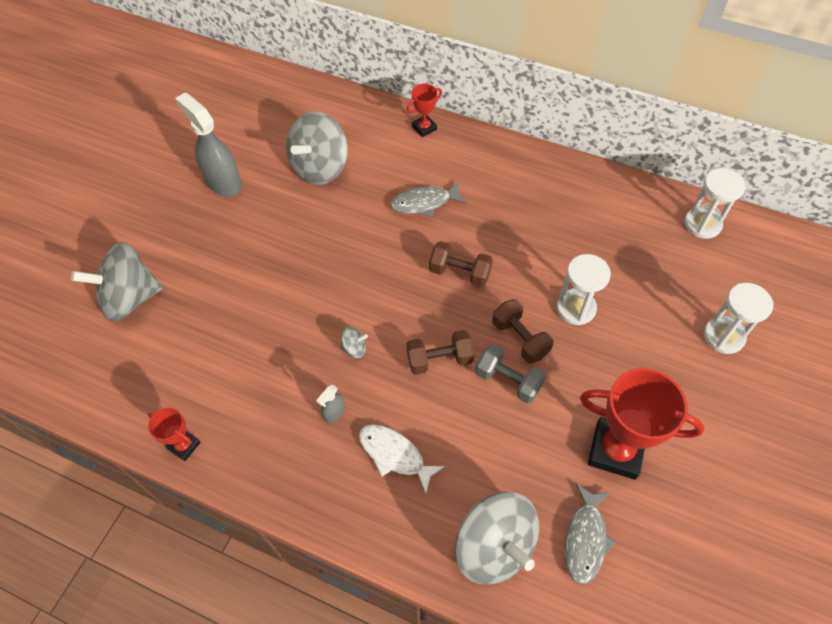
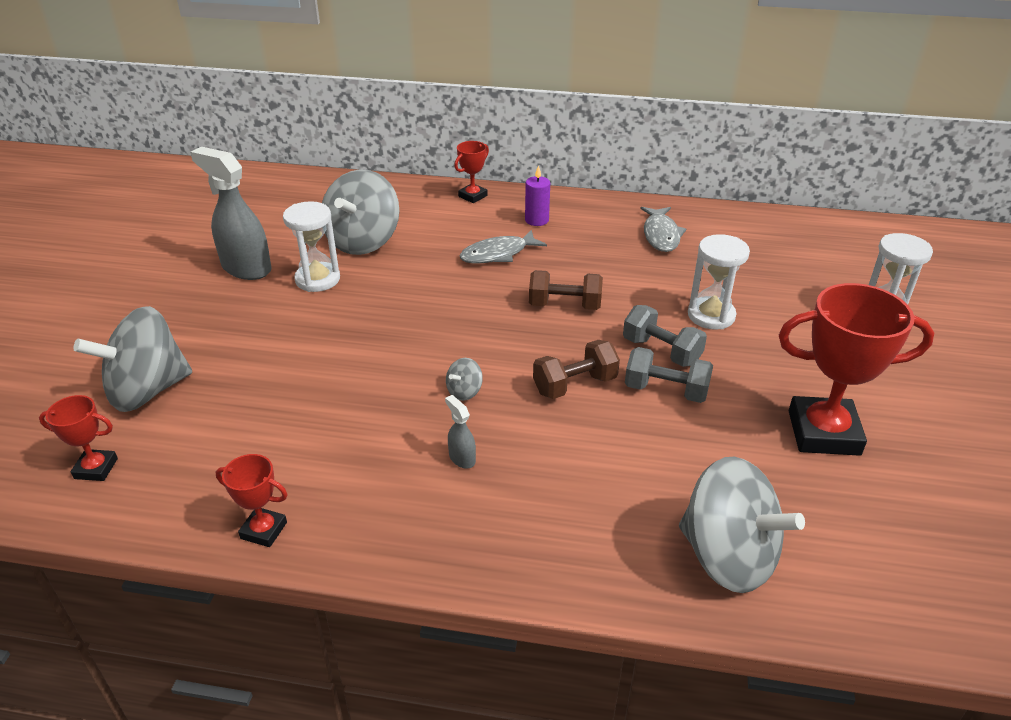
camera: 15 degrees left, 20 degrees down
grey spray bottle [316,385,345,423] -> grey spray bottle turned 120 degrees clockwise [445,395,476,469]
grey spinning top [340,327,368,358] -> grey spinning top turned 150 degrees clockwise [446,358,483,401]
white fish [359,424,445,493] -> none
brown dumbbell [492,299,553,364] -> grey dumbbell [623,305,707,367]
grey fish [564,484,616,584] -> grey fish moved to [641,207,686,252]
white hourglass [684,168,746,239] -> white hourglass moved to [283,201,340,292]
none -> red trophy [39,395,118,481]
none -> purple candle [525,165,550,226]

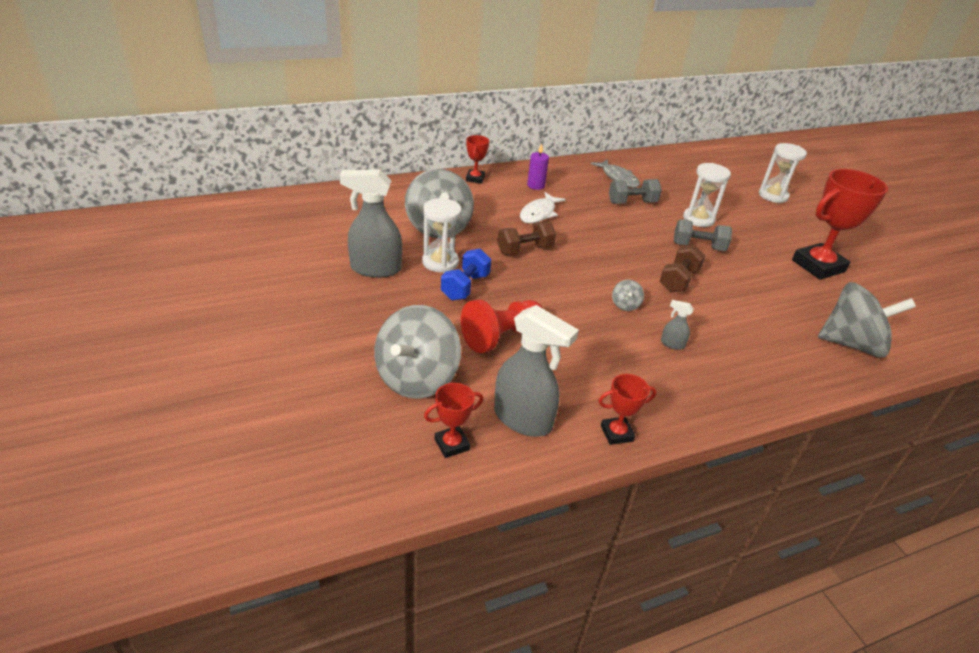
camera: 35 degrees left, 0 degrees up
grey fish [459,230,547,263] -> white fish [520,192,566,224]
brown dumbbell [529,270,603,310] -> brown dumbbell moved to [497,221,556,255]
grey dumbbell [625,347,713,403] -> grey dumbbell moved to [609,179,662,204]
none -> blue dumbbell [441,248,491,300]
none -> red pawn [461,299,543,353]
none -> grey spray bottle [494,305,579,437]

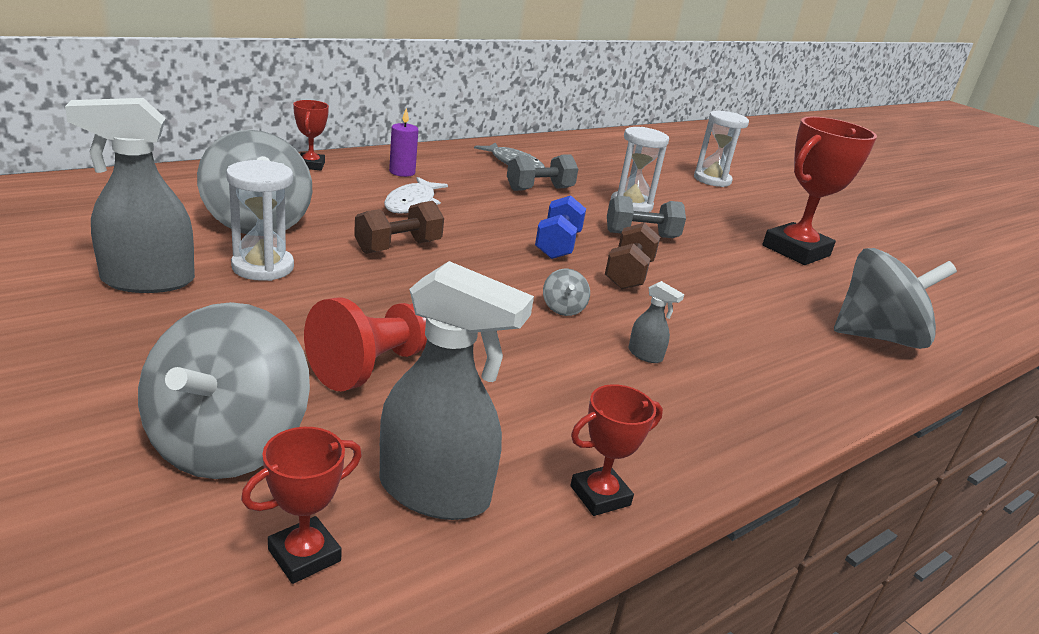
camera: 15 degrees left, 10 degrees down
blue dumbbell [441,248,491,300] -> blue dumbbell moved to [535,195,586,259]
grey spray bottle [661,300,694,350] -> grey spray bottle turned 150 degrees counterclockwise [628,281,684,363]

